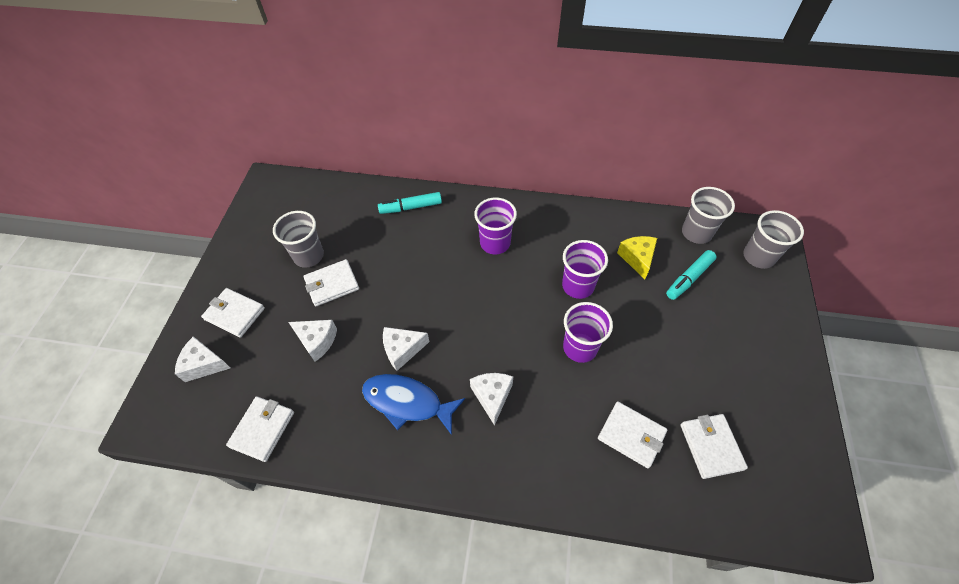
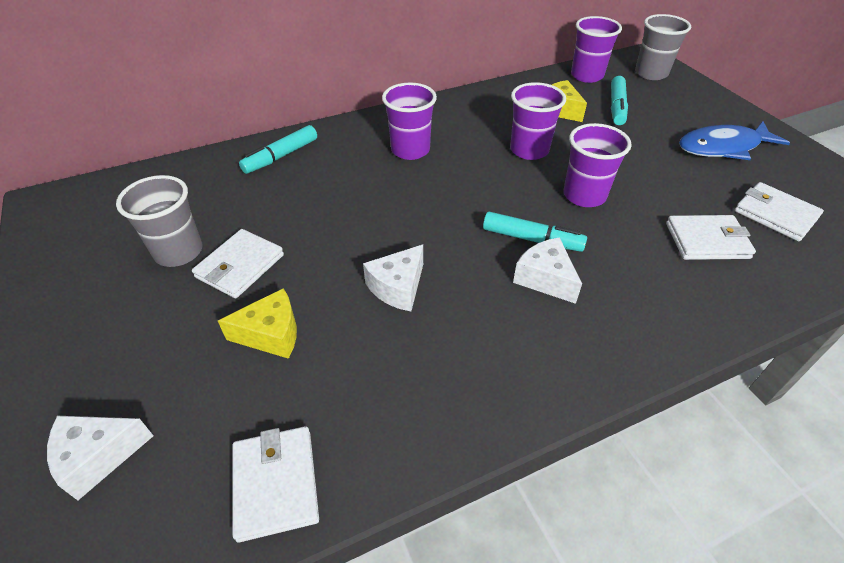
camera: 35 degrees left, 10 degrees down
white wallet [201,288,265,338] -> none
white cheese [288,320,337,362] -> yellow cheese [218,288,297,359]
blue fish [362,374,465,435] -> blue fish moved to [679,121,790,160]
grey cup [682,187,735,244] -> purple cup [571,16,622,83]
none -> turquoise marker [483,212,587,252]

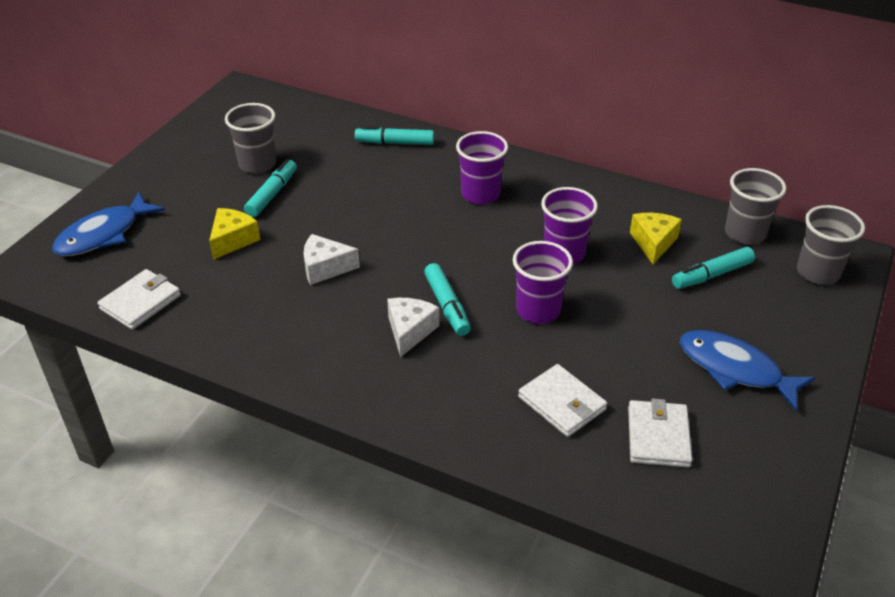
camera: 50 degrees right, 5 degrees down
white cheese [47,416,154,500] -> blue fish [52,192,165,256]
white wallet [192,229,284,298] -> turquoise marker [244,159,297,217]
yellow cheese [218,288,297,359] -> yellow cheese turned 105 degrees counterclockwise [209,208,261,260]
purple cup [571,16,622,83] -> grey cup [725,168,786,245]

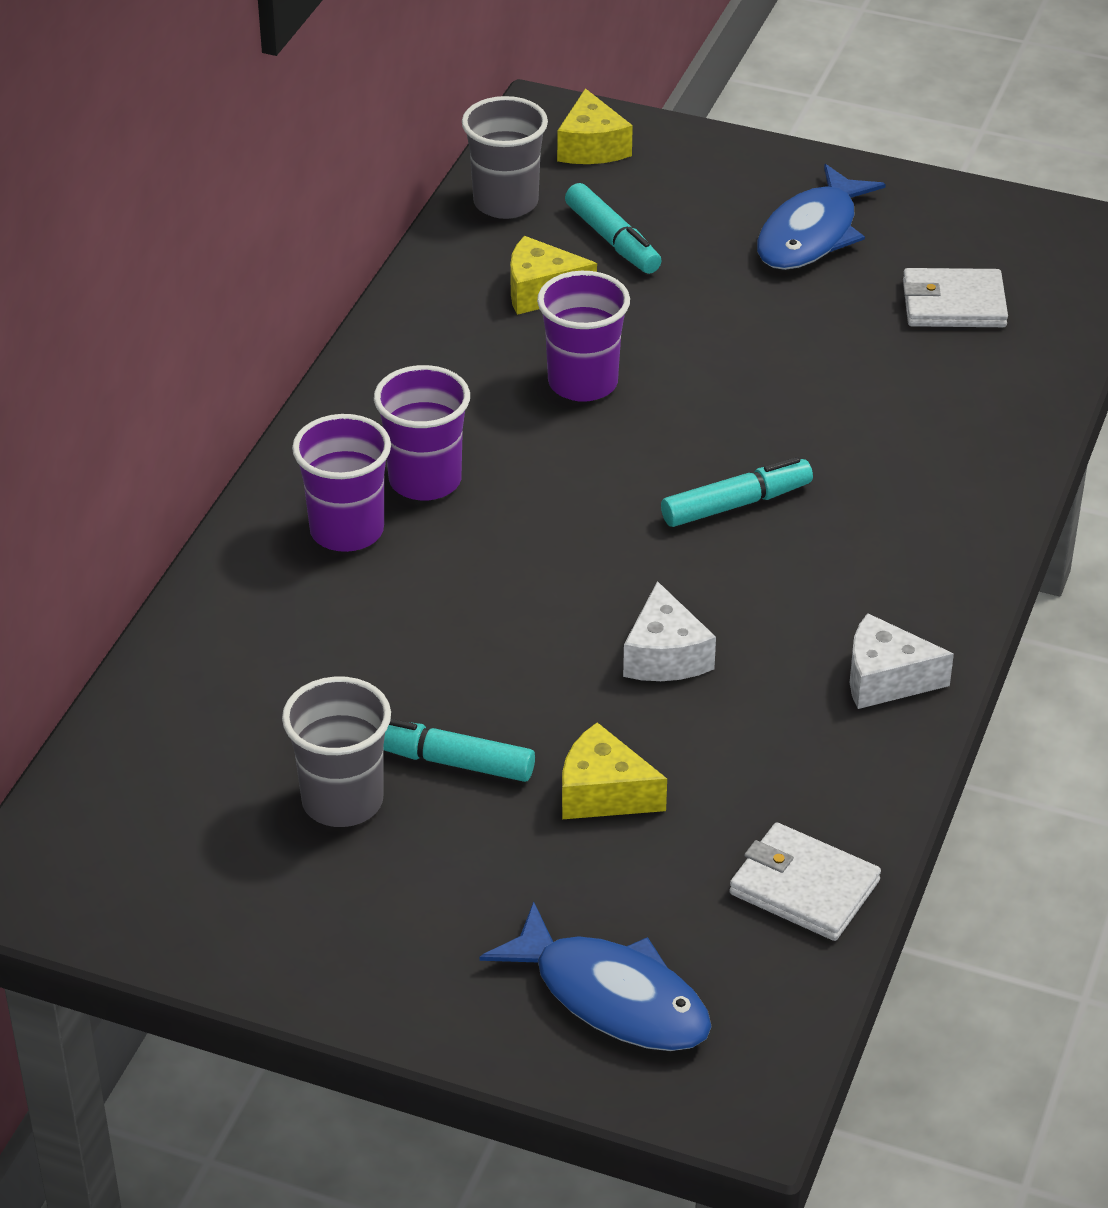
camera: 95 degrees left, 0 degrees up
turquoise marker [355,126,434,145] -> none
white cheese [387,298,440,357] -> white cheese moved to [850,613,954,709]
purple cup [513,241,573,324] -> purple cup moved to [292,414,391,552]
white wallet [518,364,607,437] -> none
grey cup [797,205,865,285] -> yellow cheese [557,88,633,164]

